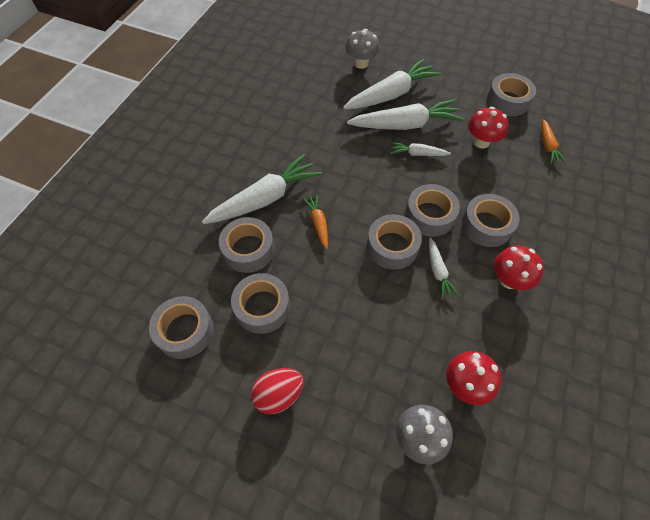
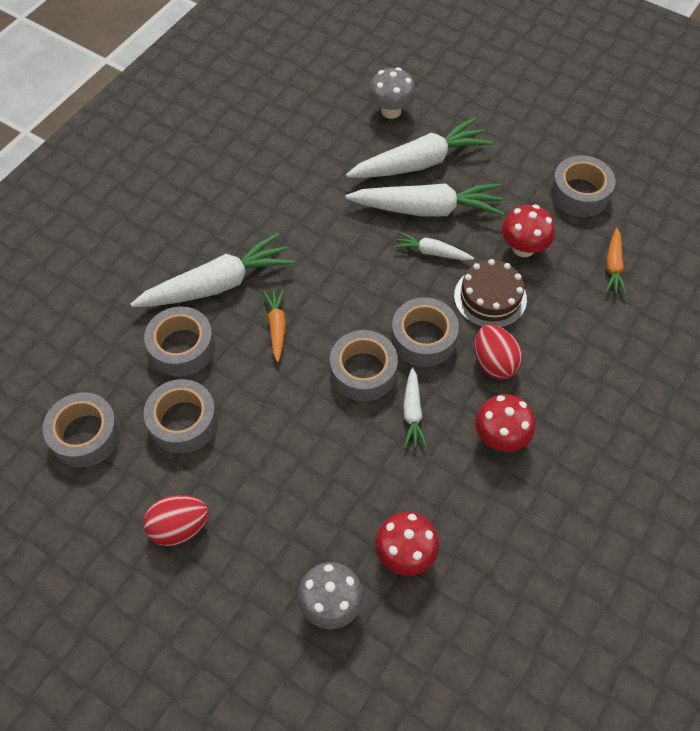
camera: 10 degrees right, 0 degrees up
grey tape [462,194,520,247] -> red egg [474,325,522,379]
none -> brown cake [454,259,527,328]

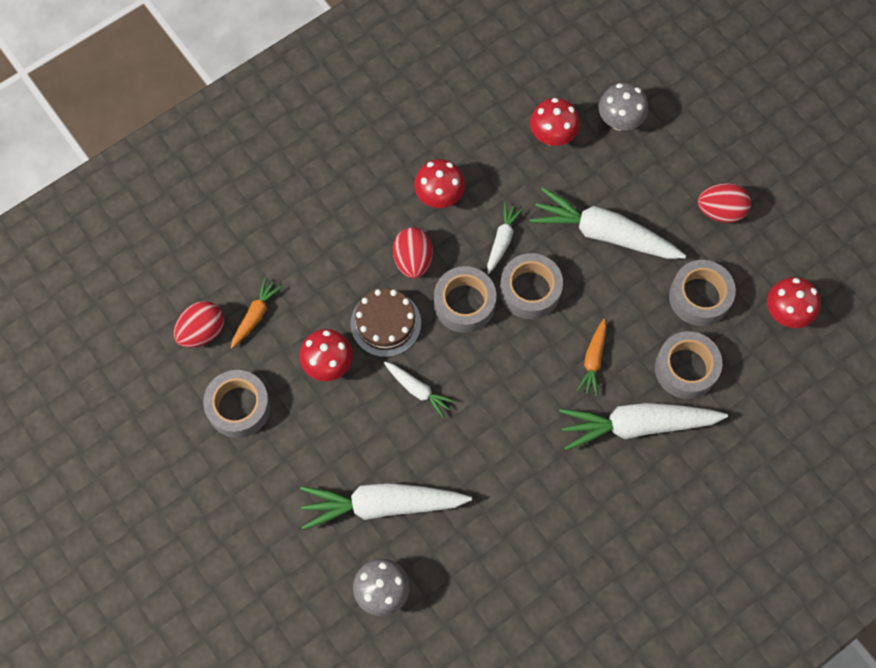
camera: 160 degrees left, 10 degrees up
grey tape [43,392,121,468] -> red mushroom [767,277,821,328]
white carrot [345,183,504,217] -> white carrot moved to [530,187,686,259]
none -> red egg [173,301,224,348]

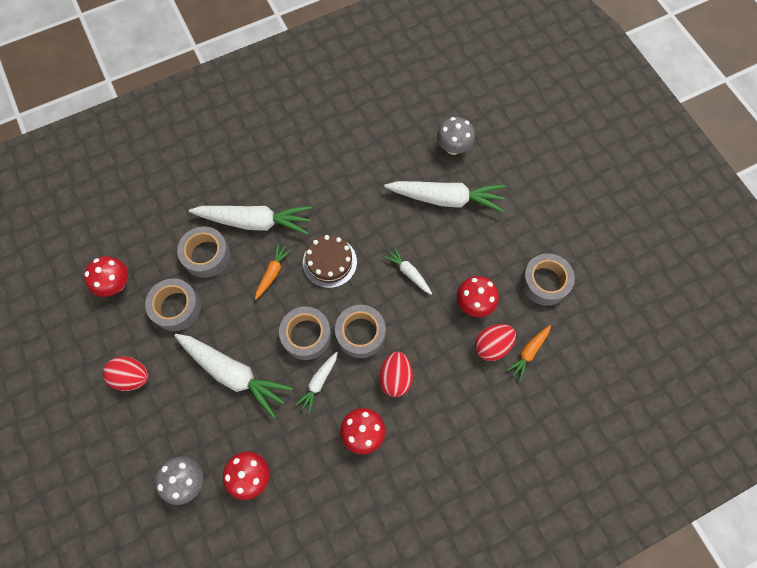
camera: 170 degrees left, 0 degrees up
red egg [173,301,224,348] -> red egg moved to [474,324,516,361]
brown cake [351,288,421,357] -> brown cake moved to [303,235,357,288]

